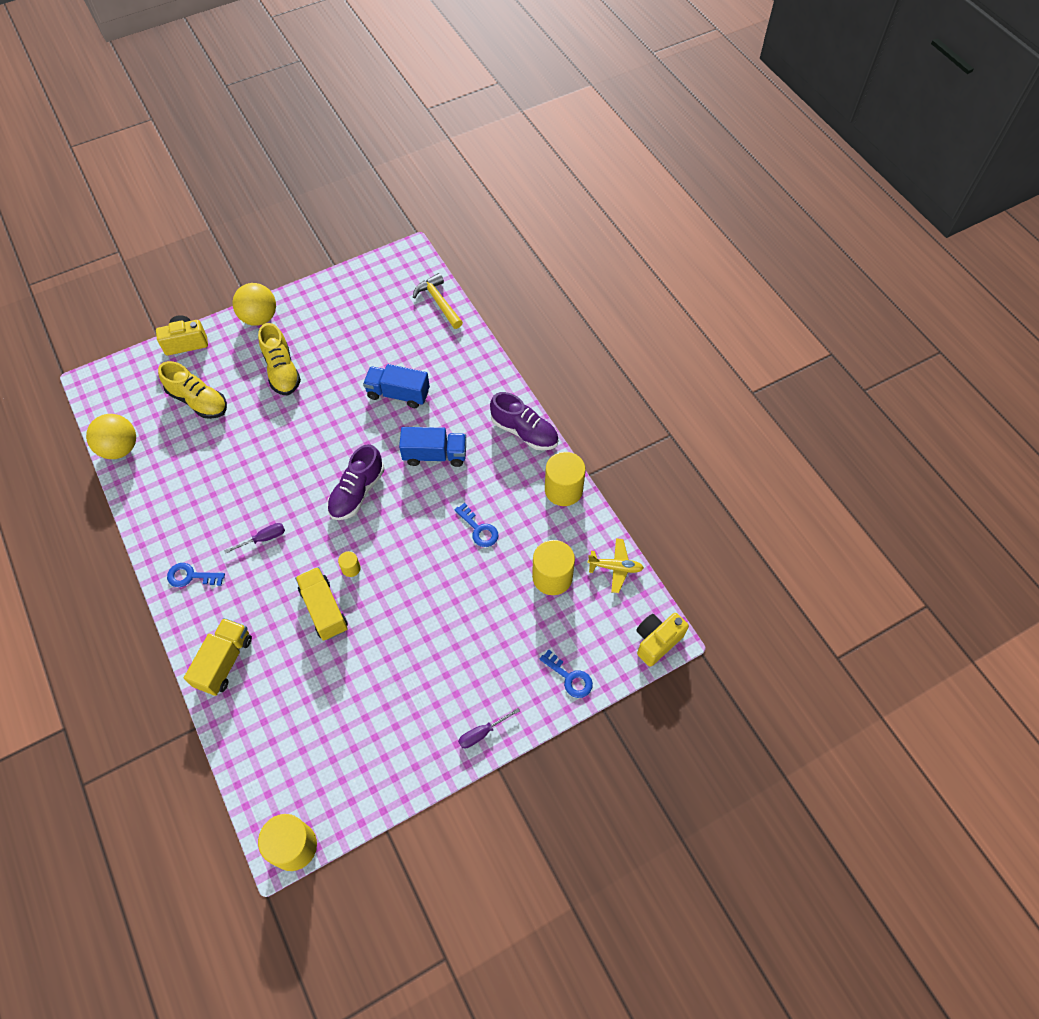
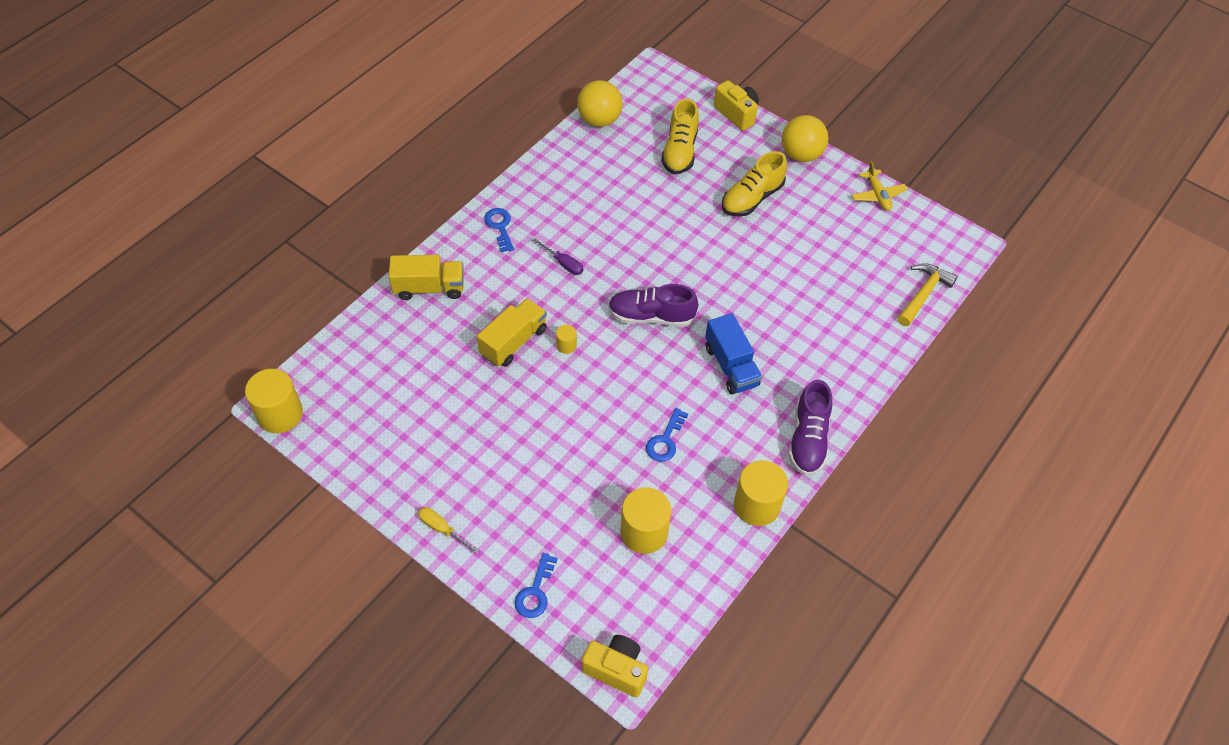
camera: 65 degrees right, 5 degrees down
blue truck [363,364,430,408] -> none
purple screwdriver [458,708,520,749] -> yellow screwdriver [418,507,479,554]
yellow plane [587,538,644,593] -> yellow plane moved to [852,161,907,211]

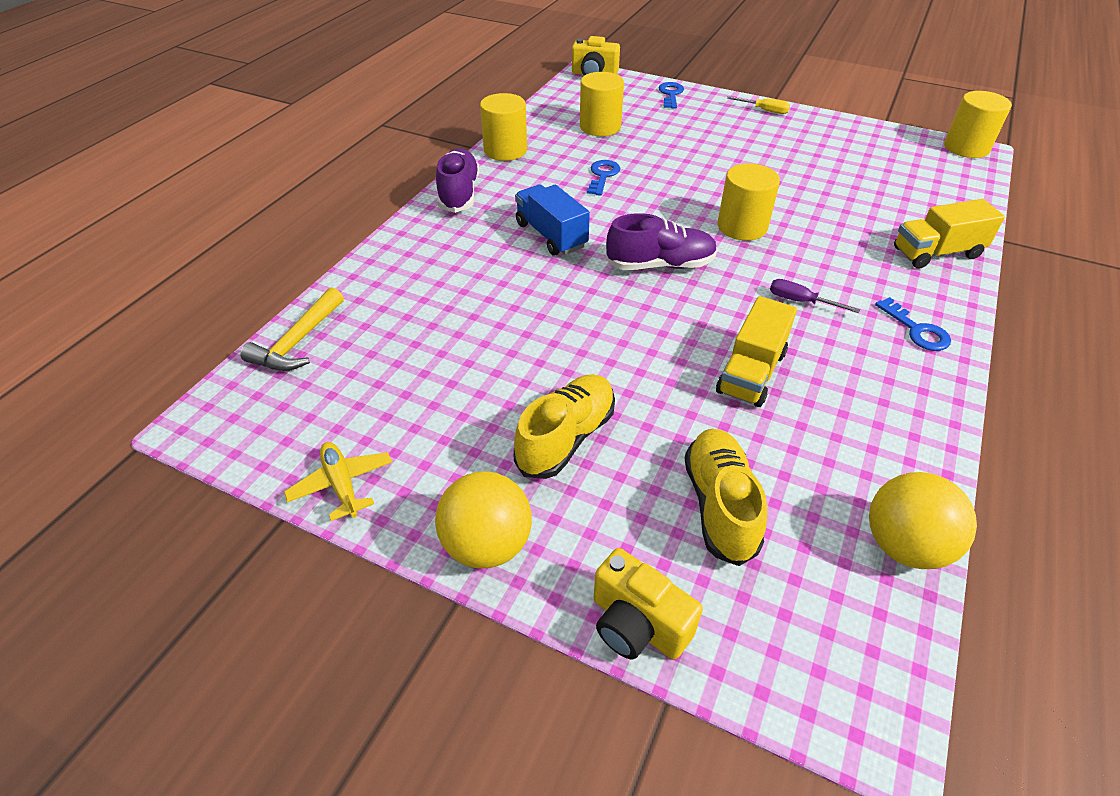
camera: 170 degrees right, 10 degrees down
yellow truck [477,298,547,367] -> yellow truck moved to [716,296,797,407]
yellow cylinder [556,325,577,354] -> yellow cylinder [718,163,780,241], size x2.12

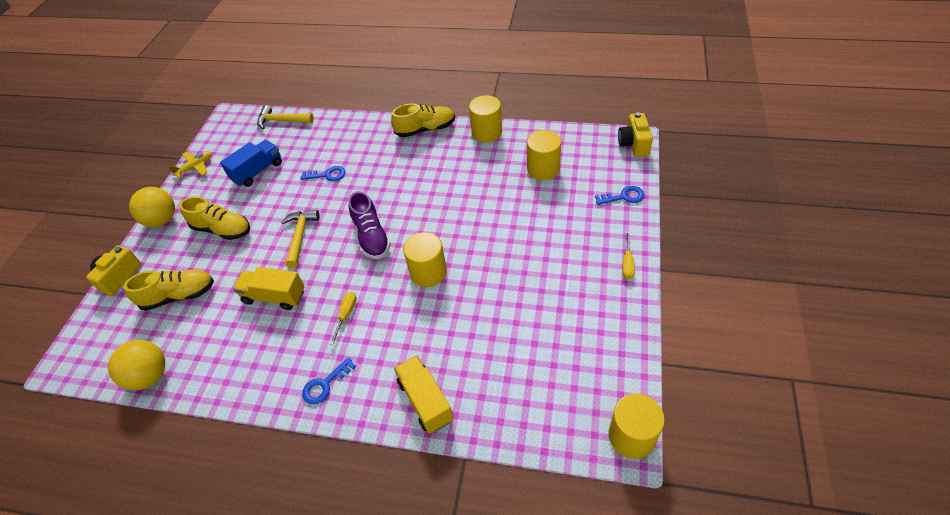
camera: 80 degrees right, 5 degrees up
purple shoe [436,148,480,213] -> yellow shoe [391,103,455,137]
blue truck [515,184,590,256] -> blue truck moved to [220,140,282,187]
blue key [587,160,620,196] -> blue key moved to [300,166,346,181]
purple screwdriver [770,279,860,313] -> yellow screwdriver [330,292,357,345]
none -> yellow hammer [281,210,320,268]

